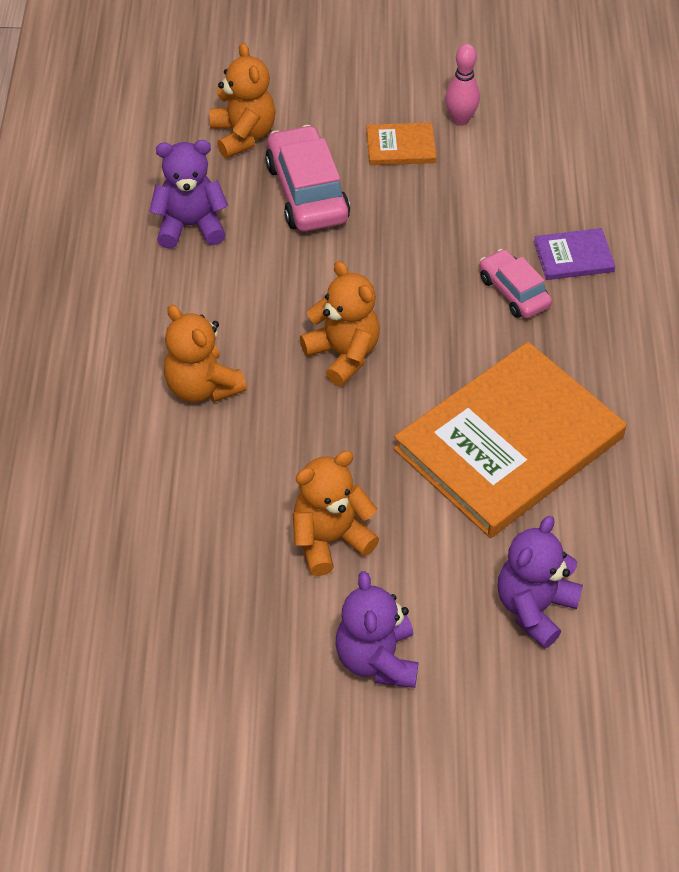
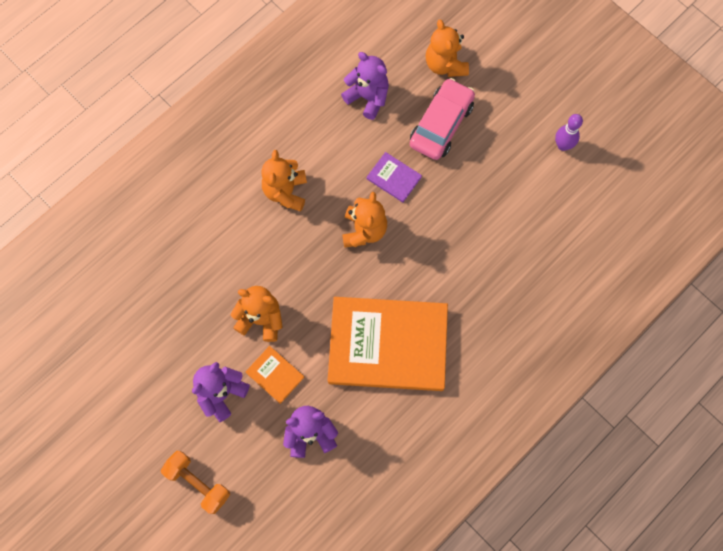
camera: 45 degrees right, 20 degrees up
orange teddy bear [209,43,276,158] -> orange teddy bear turned 135 degrees clockwise [426,20,469,77]
orange book [366,122,436,165] -> orange book moved to [246,346,304,404]
pink bowling pin [445,44,480,126] -> purple bowling pin [555,114,583,151]
pink car [479,249,552,318] -> none
purple book [534,228,615,280] -> purple book moved to [367,152,422,203]
none -> orange dumbbell [161,451,230,514]

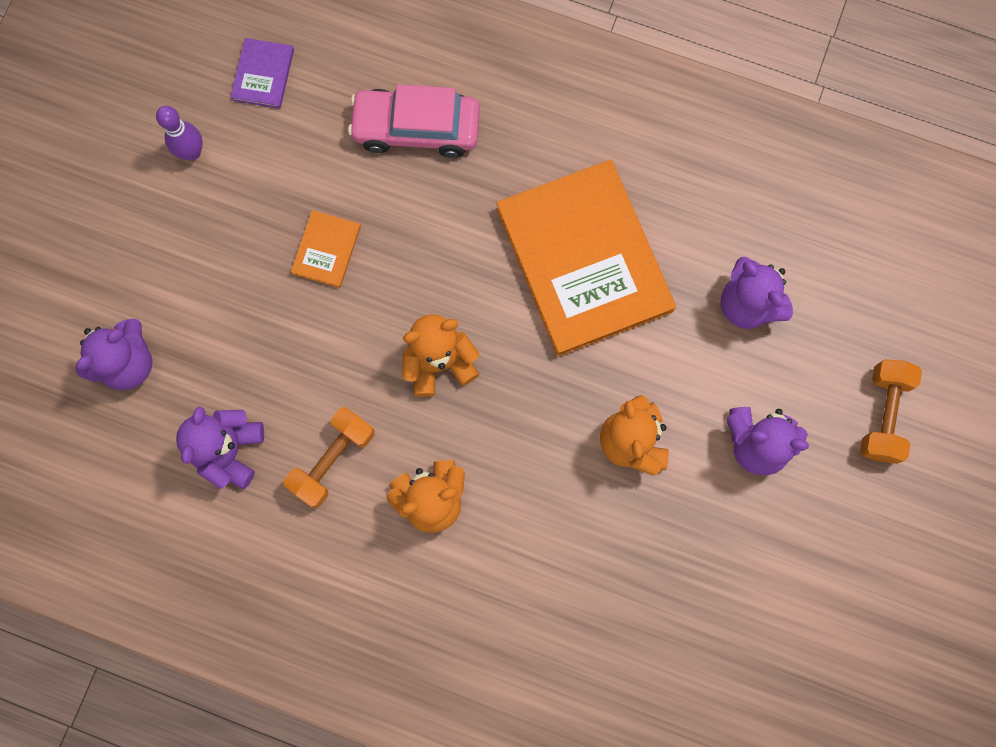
camera: 115 degrees left, 5 degrees up
orange book [246,346,304,404] -> orange book moved to [291,210,361,288]
purple book [367,152,422,203] -> purple book moved to [231,38,294,109]
pink car [410,78,475,160] -> pink car moved to [348,84,480,158]
orange teddy bear [426,20,469,77] -> purple teddy bear [75,318,153,390]
none -> orange dumbbell [283,407,375,508]

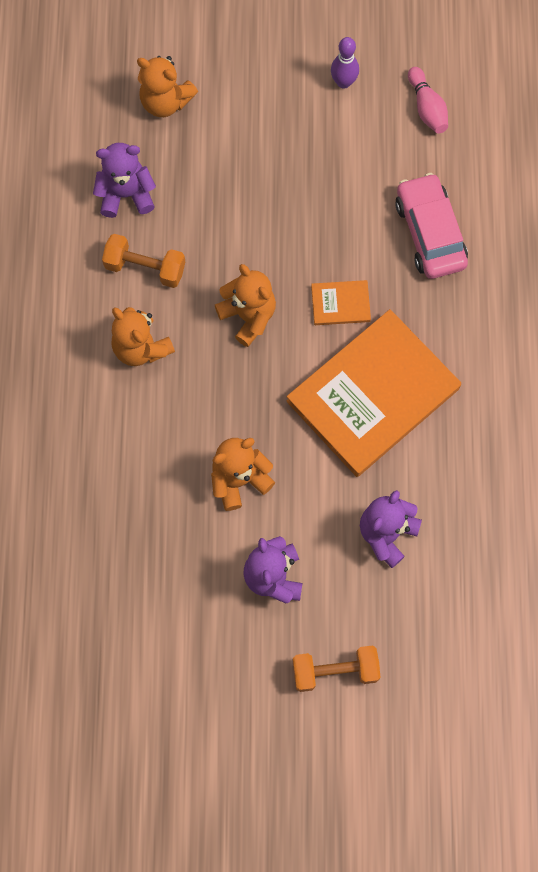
camera: 70 degrees right, 5 degrees down
purple teddy bear [75,318,153,390] -> orange teddy bear [137,56,198,117]
purple book [231,38,294,109] -> pink bowling pin [408,67,448,134]
orange book [291,210,361,288] -> orange book moved to [311,280,371,325]

